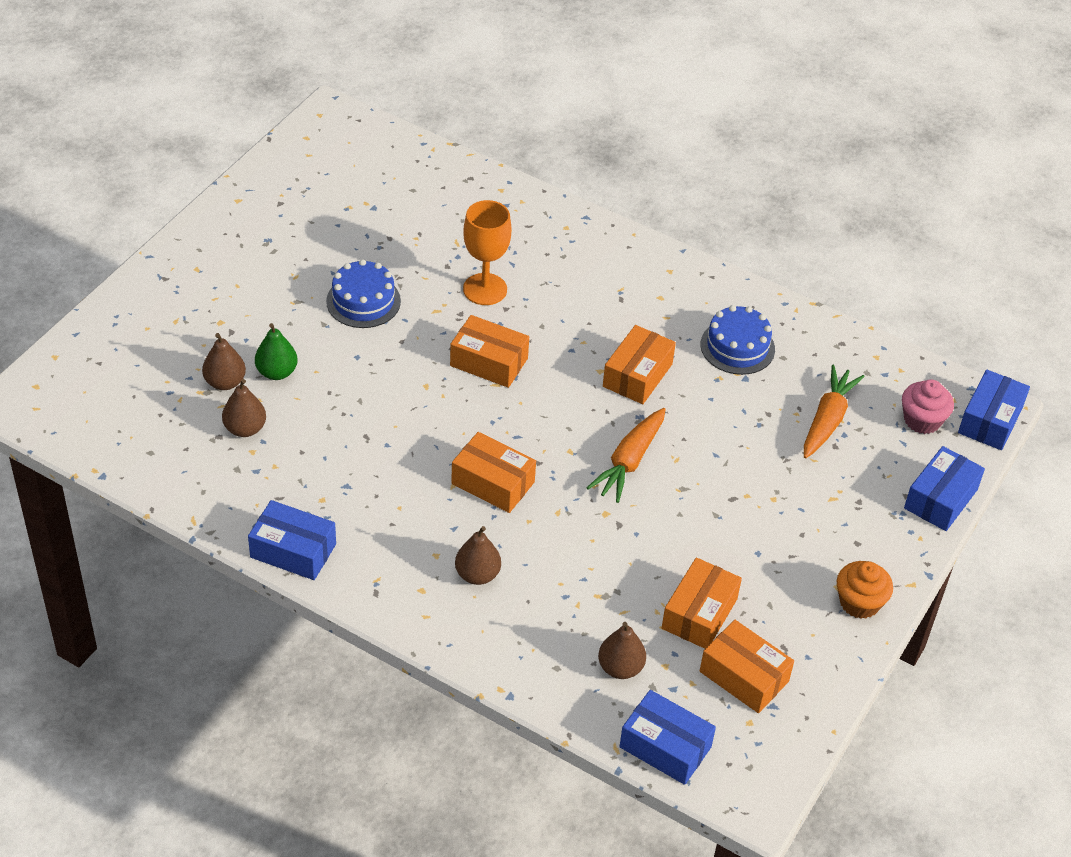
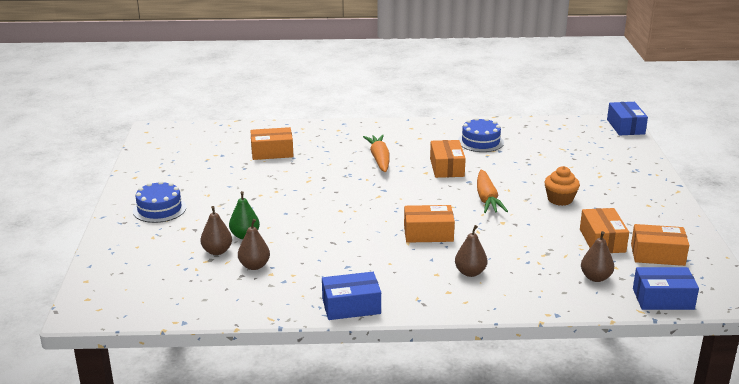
camera: 30 degrees left, 20 degrees down
blue cake [326,259,401,328] -> blue cake moved to [133,181,186,223]
orange box [450,315,529,388] -> orange box moved to [250,127,293,160]
orange goblet [463,200,511,305] -> none
orange carrot [804,365,865,459] -> orange carrot moved to [363,135,390,172]
orange cupcake [837,561,893,619] -> orange cupcake moved to [544,166,580,206]
pink cupcake [902,379,954,434] -> none
blue box [904,446,985,531] -> none

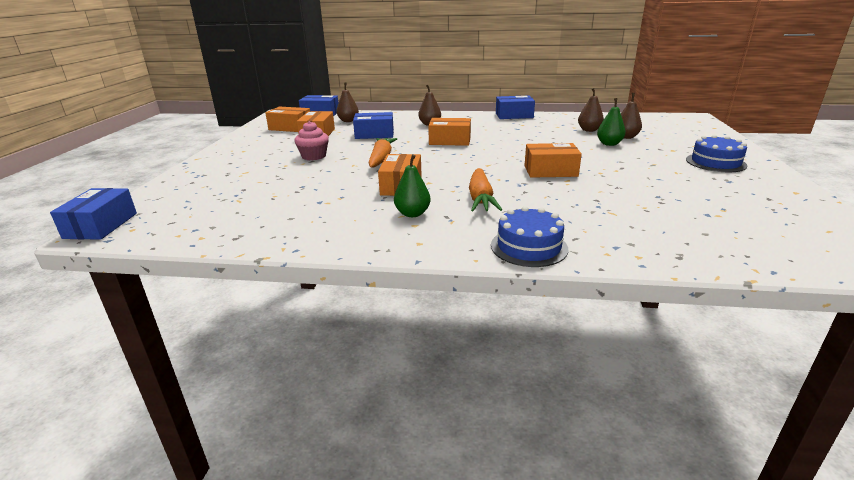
camera: 170 degrees left, 0 degrees up
orange box [250,127,293,160] -> orange box moved to [525,143,582,178]
blue cake [458,117,504,152] -> blue cake moved to [491,206,568,267]
orange cupcake [544,166,580,206] -> pink cupcake [295,121,329,160]
none -> blue box [353,112,394,139]
none -> green pear [394,154,431,217]

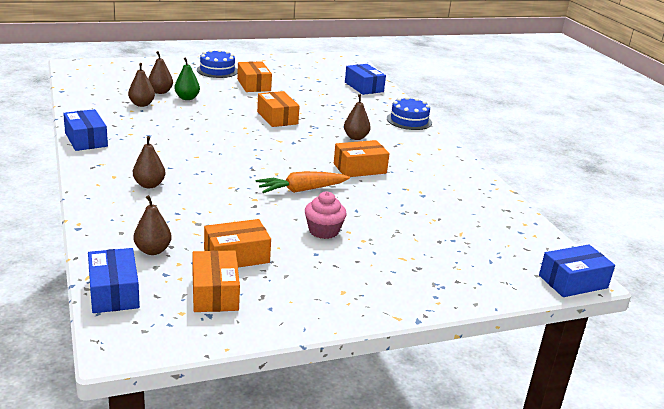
camera: 120 degrees left, 0 degrees up
blue box [353,112,394,139] -> blue box moved to [345,64,386,95]
green pear [394,154,431,217] -> none
orange box [428,118,471,146] -> orange box moved to [237,61,272,92]
orange carrot [469,168,502,211] -> brown pear [344,94,371,140]

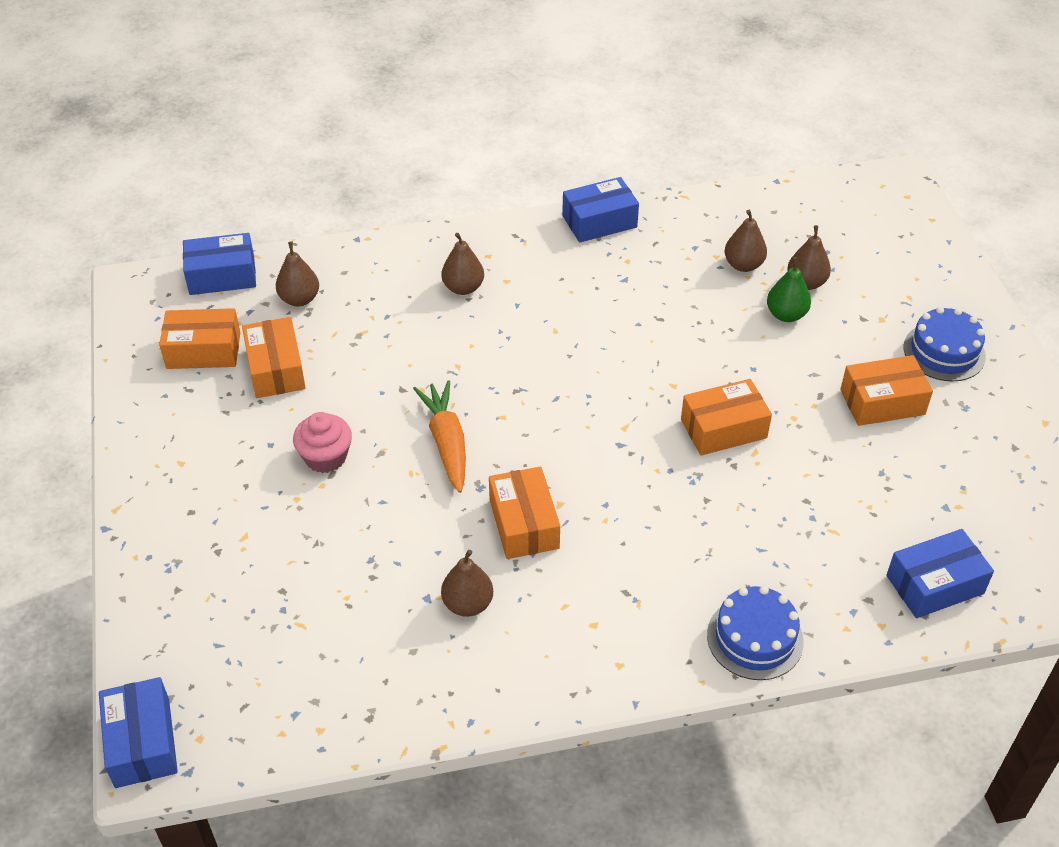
camera: 100 degrees right, 20 degrees up
brown pear [344,94,371,140] -> brown pear moved to [441,550,493,617]

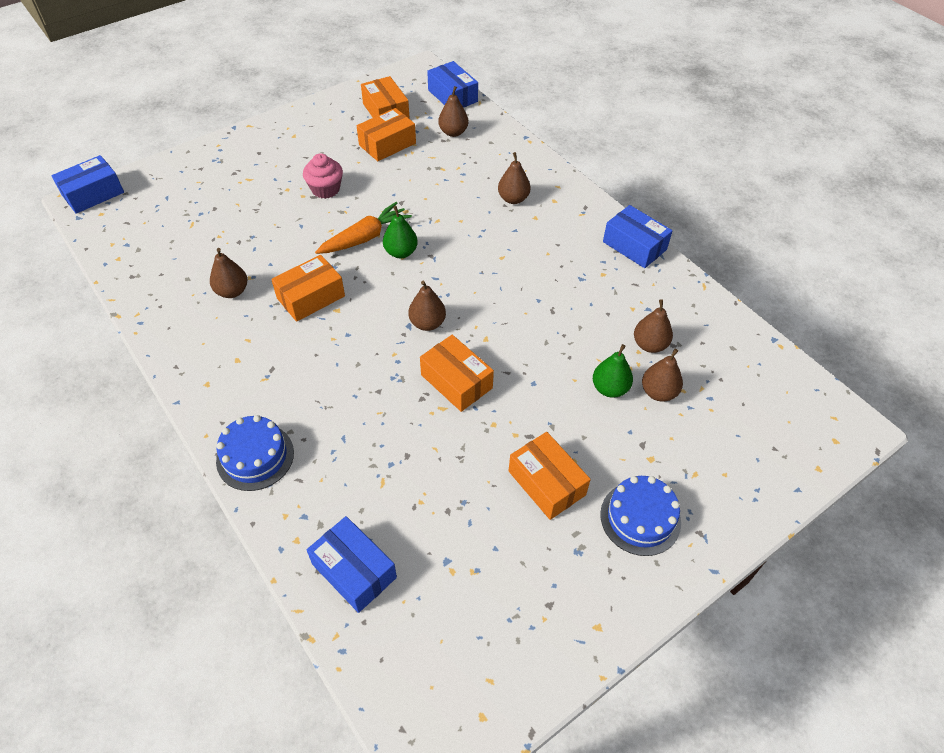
camera: 65 degrees right, 5 degrees up
none -> green pear [383,206,418,258]
none -> brown pear [408,281,446,331]

